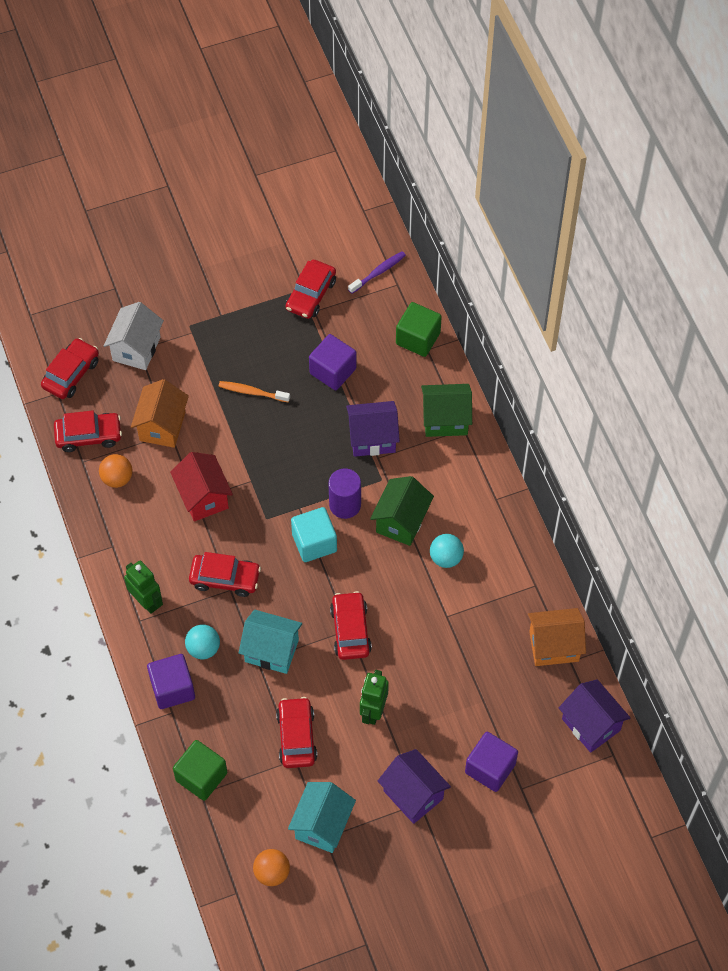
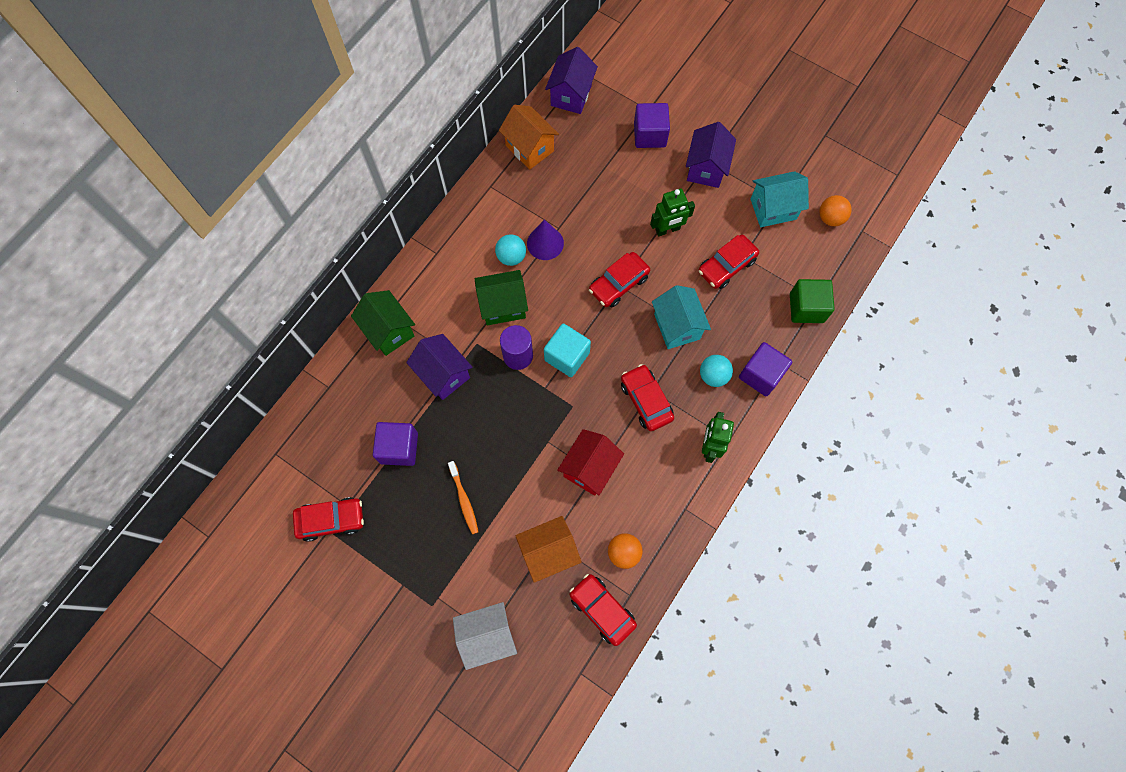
camera: 125 degrees left, 10 degrees up
red car [41,338,99,399] -> none
purple toothbrush [348,251,406,294] -> none
green cube [396,302,442,357] -> none
none -> purple cone [527,219,564,260]

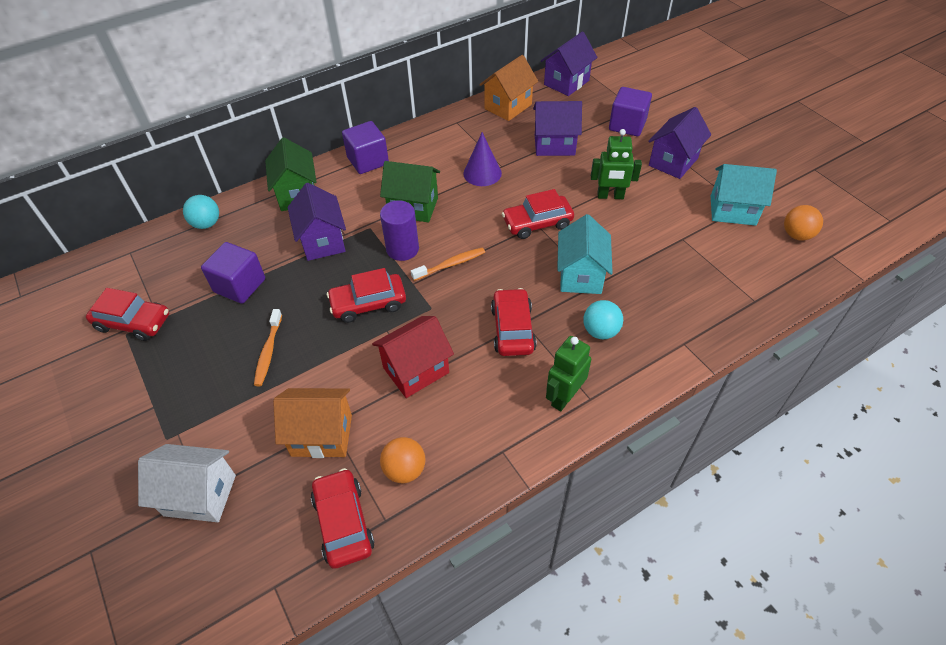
camera: 25 degrees right, 20 degrees down
turquoise ball [495,234,526,266] -> turquoise ball moved to [183,195,219,229]
orange house [499,105,559,169] -> orange house turned 60 degrees clockwise [479,55,538,121]
turquoise cube [544,323,591,377] -> orange toothbrush [411,247,485,281]
red car [698,235,759,289] -> red car moved to [327,268,406,323]
purple cube [739,342,792,396] -> purple cube moved to [342,121,389,174]
green cube [790,279,835,323] -> none
none -> purple house [533,101,582,156]

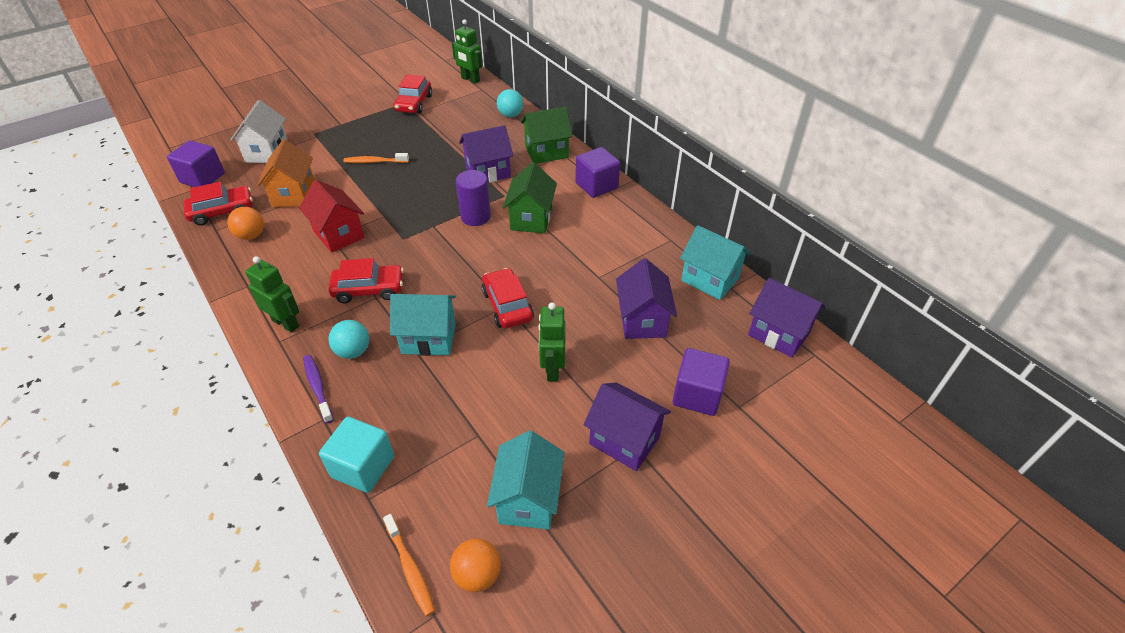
camera: 85 degrees right, 5 degrees down
purple cube [201,242,265,304] -> purple cube moved to [167,140,225,187]
red car [327,268,406,323] -> none
orange toothbrush [411,247,485,281] -> orange toothbrush moved to [383,514,435,616]
purple cone [463,132,502,186] -> none
orange house [479,55,538,121] -> turquoise house [680,225,751,300]
none -> purple toothbrush [303,355,334,424]
none -> turquoise cube [319,417,394,493]
none -> green robot [452,19,482,84]

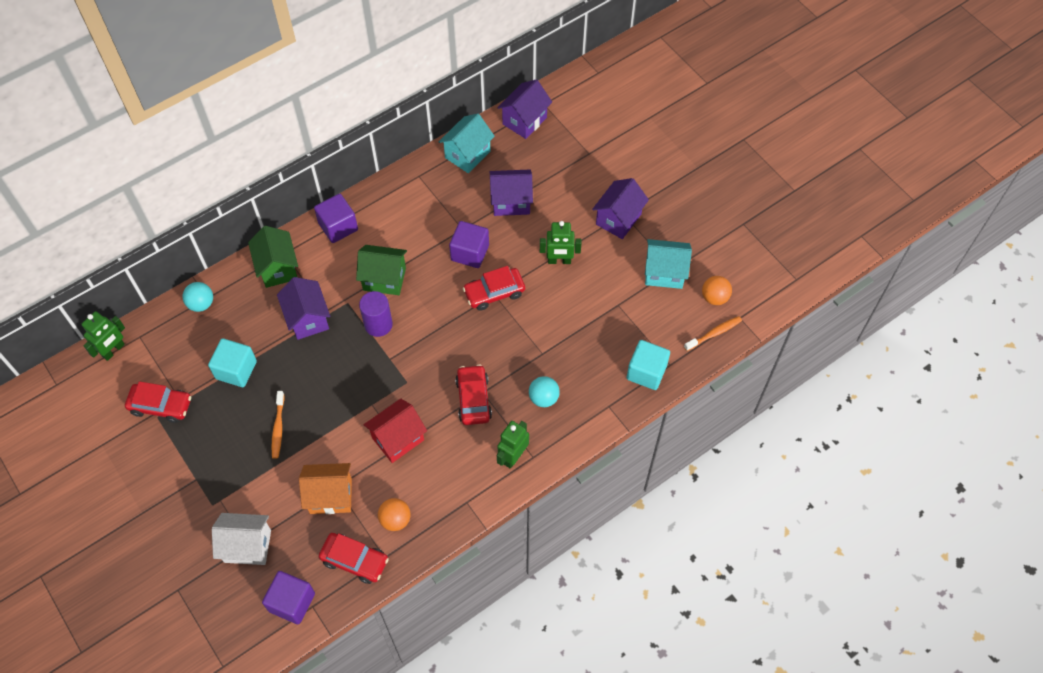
camera: 90 degrees left, 15 degrees up
red car [183,182,253,226] -> red car turned 135 degrees clockwise [319,533,389,584]
purple toothbrush [303,355,334,424] -> none
turquoise house [390,294,456,356] -> none
purple cube [673,348,730,416] -> purple cube moved to [449,221,489,268]
none -> turquoise cube [208,338,257,387]

